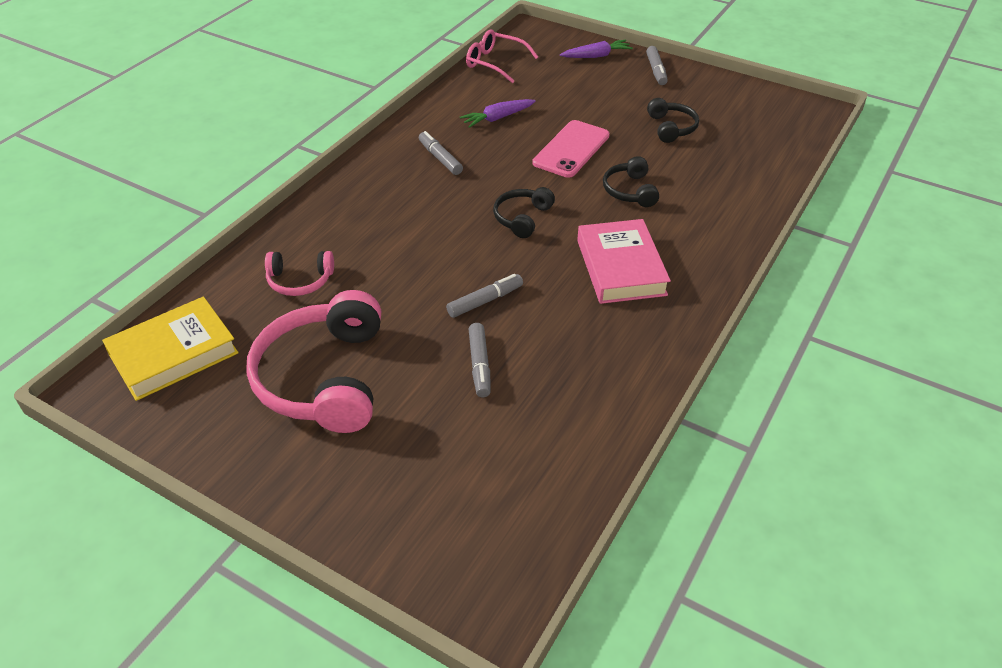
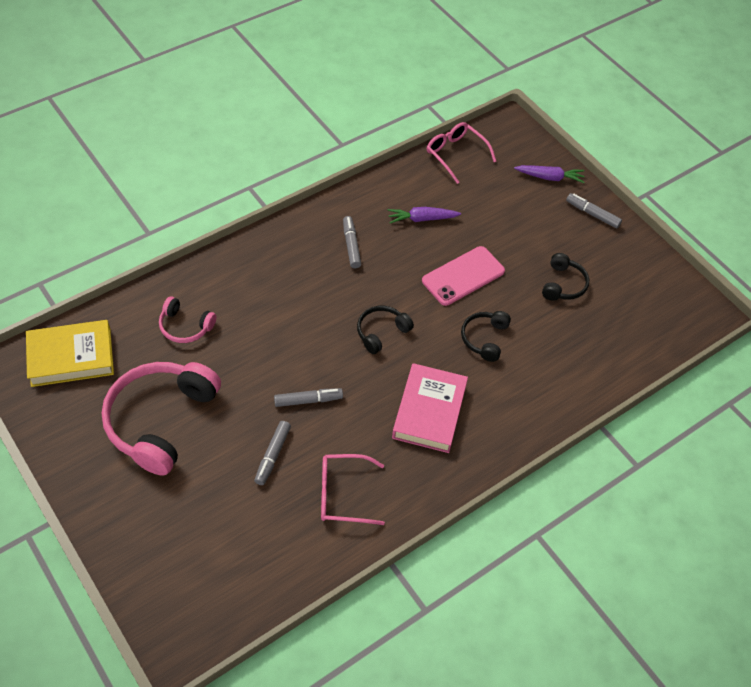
camera: 20 degrees right, 10 degrees up
grey marker [646,46,668,85] -> grey marker turned 105 degrees clockwise [566,193,622,228]
none -> pink glasses [321,454,385,525]

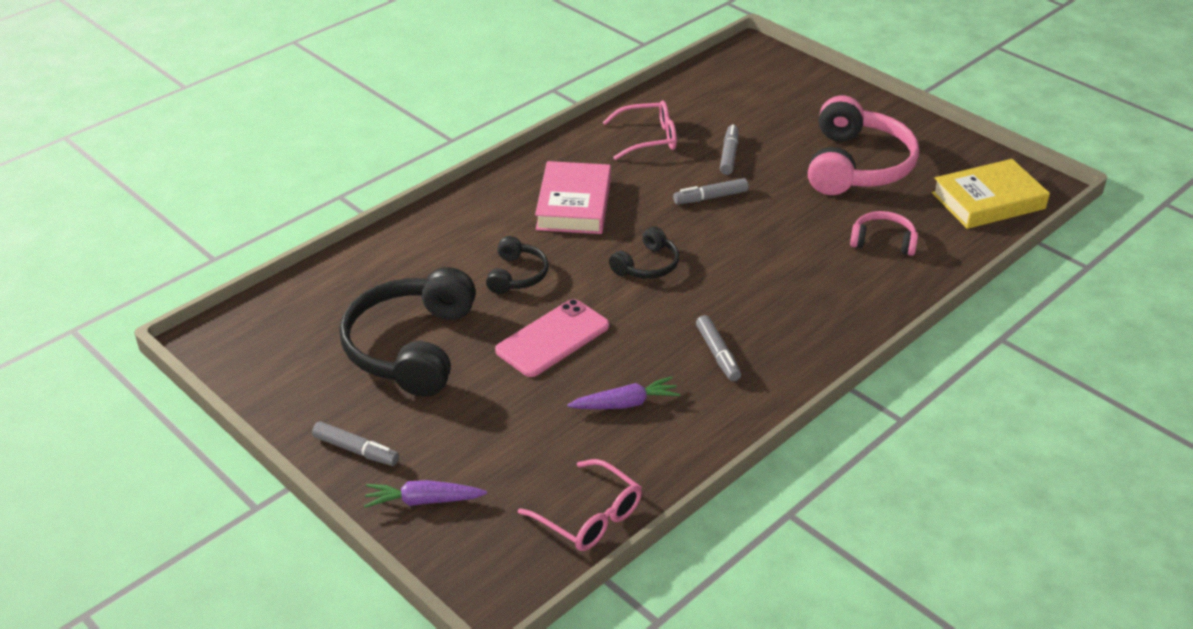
camera: 175 degrees right, 15 degrees down
black headphones [542,253,589,301] -> black headphones [339,267,476,396], size x2.02

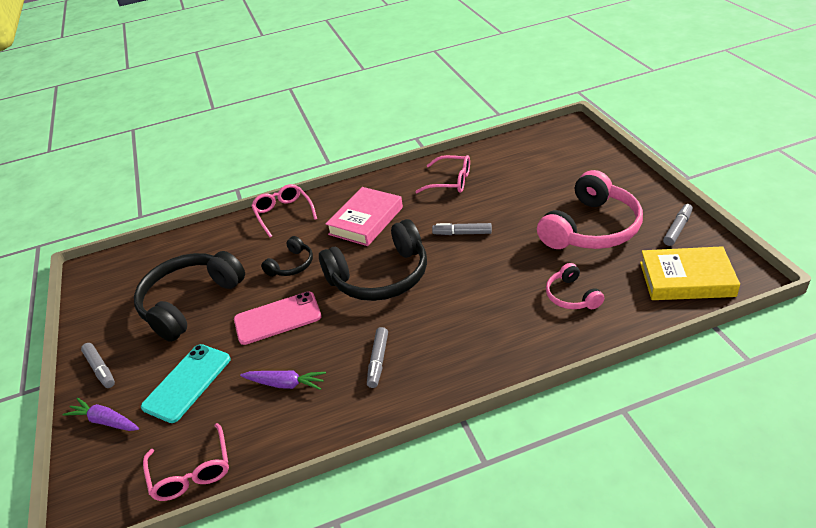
camera: 30 degrees right, 0 degrees up
black headphones [609,226,679,279] -> black headphones [319,219,427,301], size x2.02
grey marker [720,124,738,175] -> grey marker moved to [663,204,693,246]
pink headphones [850,211,918,256] -> pink headphones turned 150 degrees counterclockwise [546,263,604,309]
none -> turquoise phone [141,344,231,423]
none -> pink glasses [251,184,317,238]

